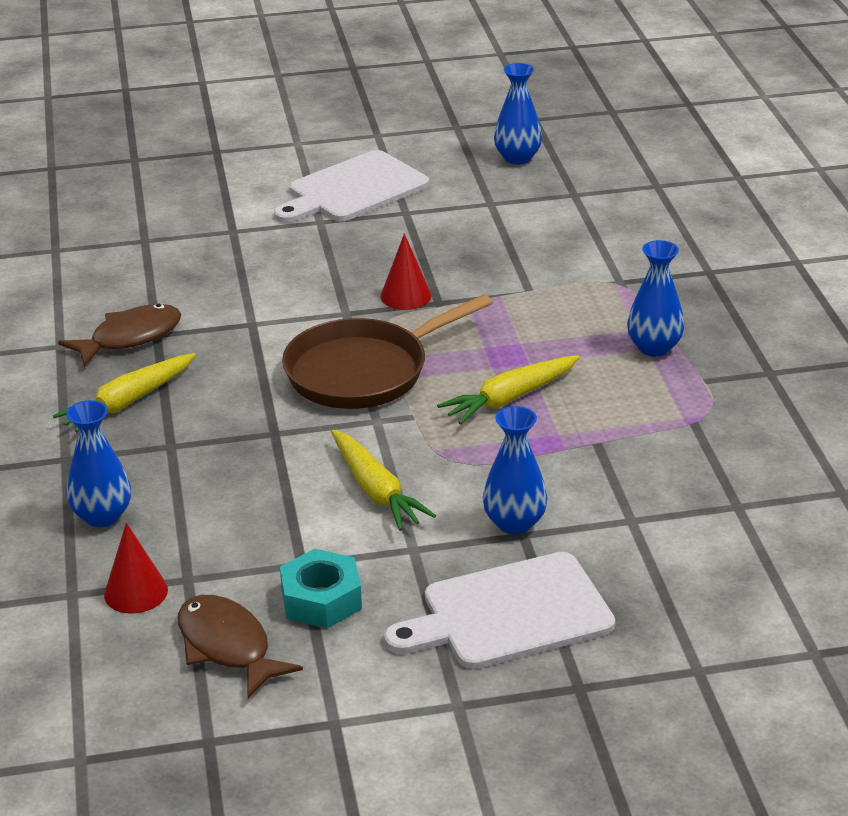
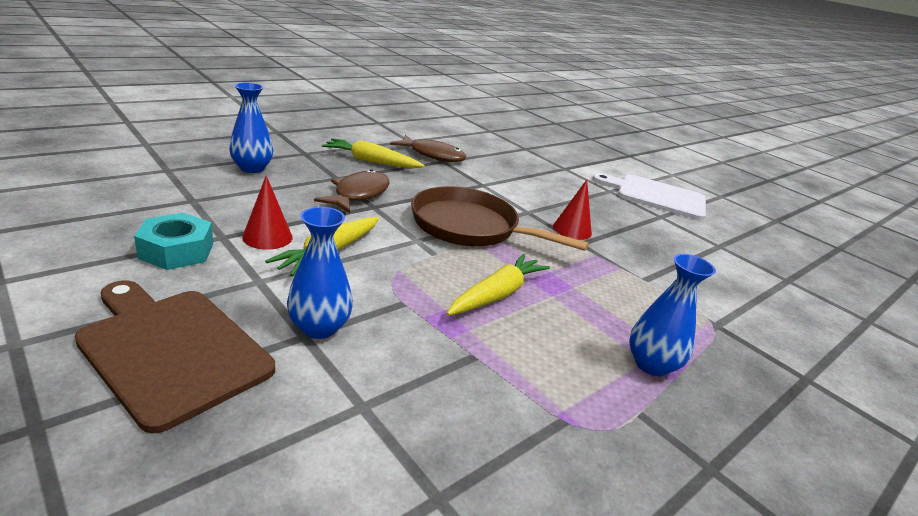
camera: 55 degrees right, 5 degrees down
red cone [104,523,168,614] -> red cone moved to [242,176,293,250]
brown fish [178,595,303,699] -> brown fish moved to [314,169,390,213]
white cutting board [384,552,615,669] -> brown cutting board [74,280,275,434]
yellow carrot [437,355,580,425] -> yellow carrot turned 105 degrees clockwise [446,254,550,316]
blue vase [494,63,542,165] -> none

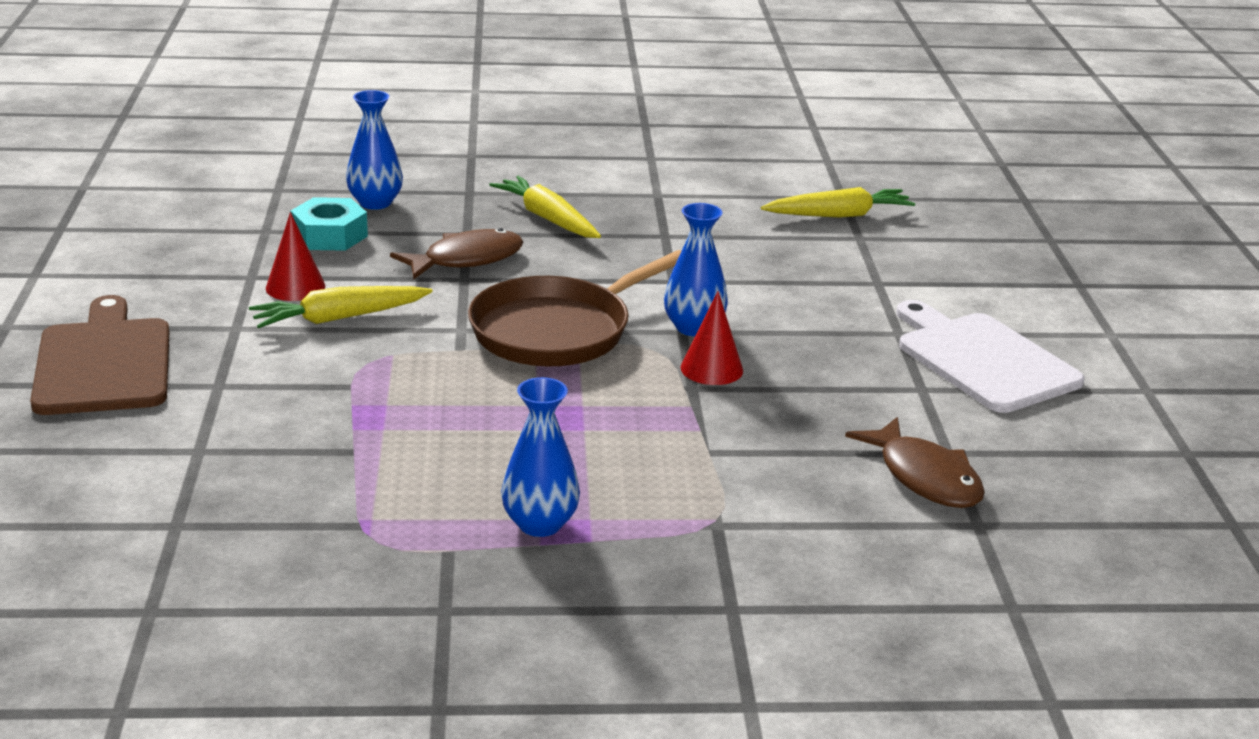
camera: 40 degrees right, 0 degrees up
turquoise nut [134,213,213,270] -> turquoise nut moved to [290,197,368,251]
blue vase [287,207,353,339] -> blue vase moved to [664,203,728,336]
brown fish [390,135,466,162] -> brown fish moved to [845,417,985,508]
brown pan [411,186,589,251] -> brown pan turned 105 degrees counterclockwise [468,250,682,367]
yellow carrot [446,254,550,316] -> yellow carrot moved to [761,187,915,218]

